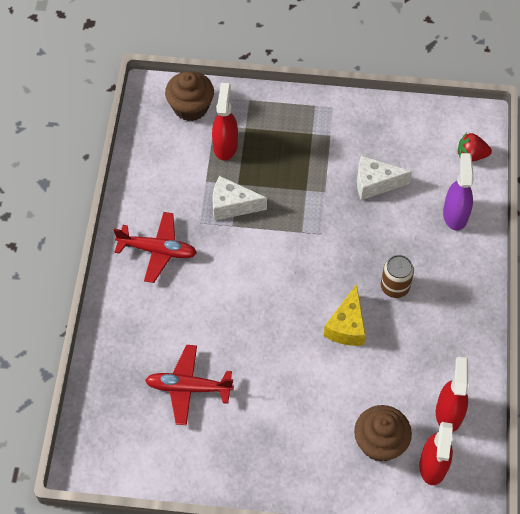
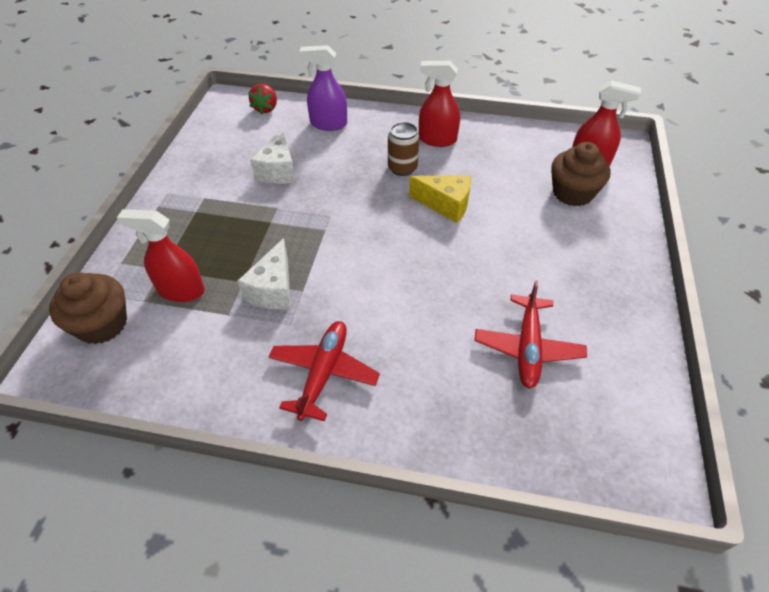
camera: 85 degrees left, 10 degrees down
red spray bottle [436,357,469,432] -> red spray bottle moved to [419,61,460,147]

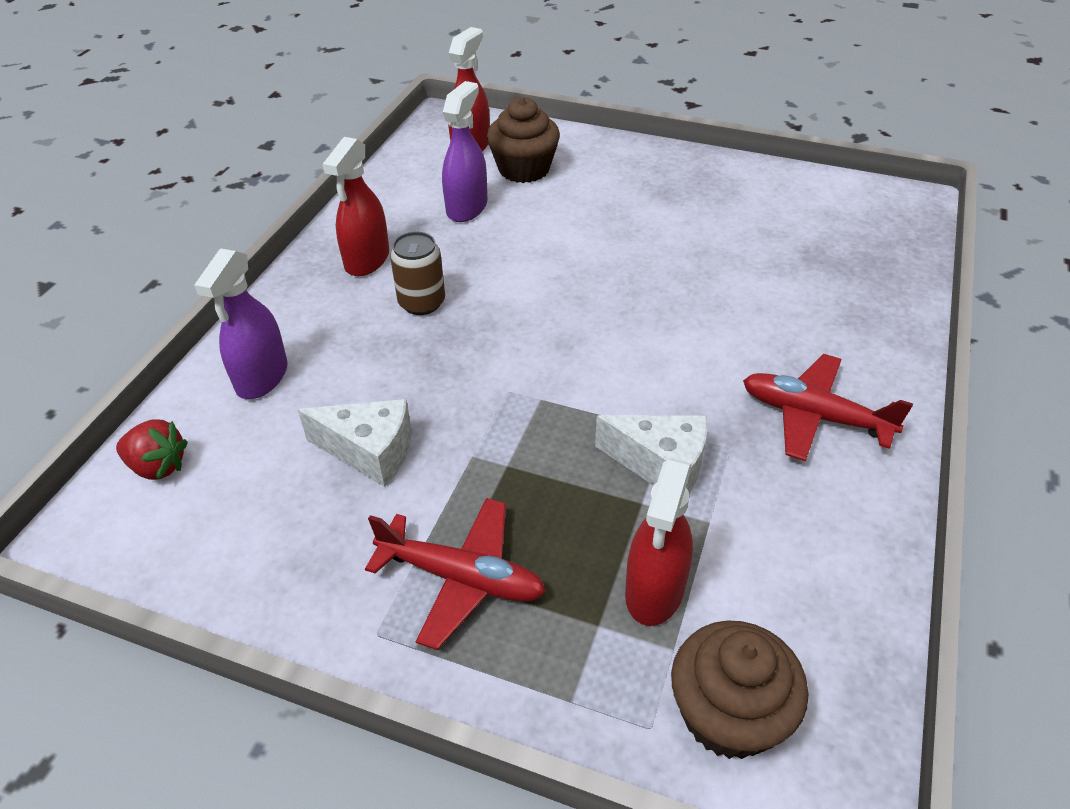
camera: 80 degrees left, 5 degrees down
yellow cheese [409,175,471,223] -> none
red plane [475,280,587,389] -> red plane moved to [365,498,546,650]
none -> purple spray bottle [442,81,487,222]

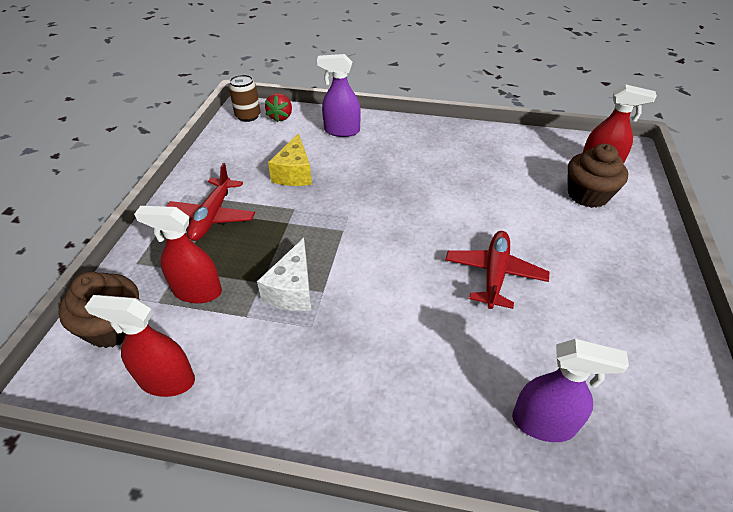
camera: 80 degrees right, 0 degrees up
white cheese [298,399,412,487] -> yellow cheese [268,133,312,186]
red spray bottle [322,137,389,276] -> red spray bottle moved to [85,295,195,397]
brown can [390,232,445,315] -> brown can moved to [229,74,261,122]
purple spray bottle [442,81,487,222] -> purple spray bottle moved to [512,339,629,442]
red plane [743,354,913,461] -> red plane moved to [446,231,550,309]

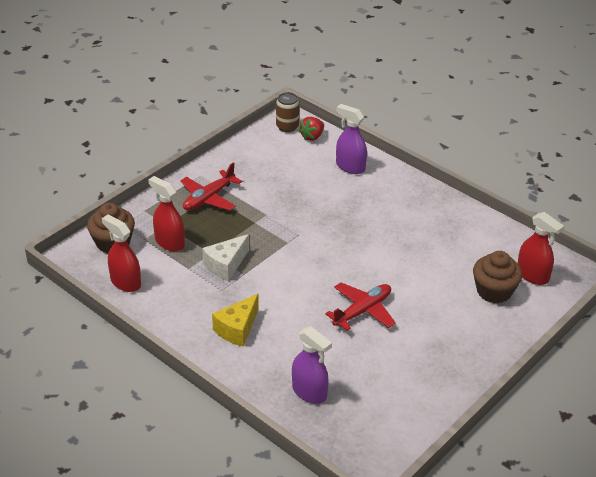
camera: 30 degrees right, 5 degrees down
yellow cheese [268,133,312,186] -> yellow cheese moved to [212,294,259,347]

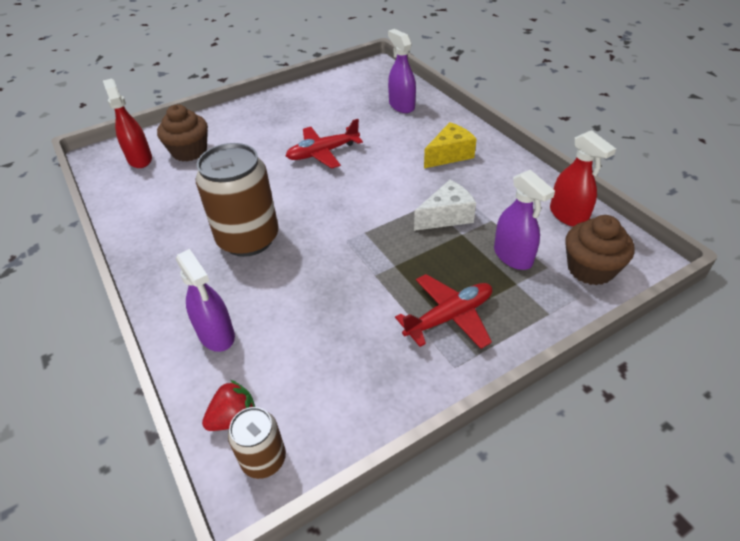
camera: 160 degrees left, 5 degrees up
red spray bottle [148,176,185,251] -> purple spray bottle [494,170,555,270]
none -> brown can [196,143,279,257]

